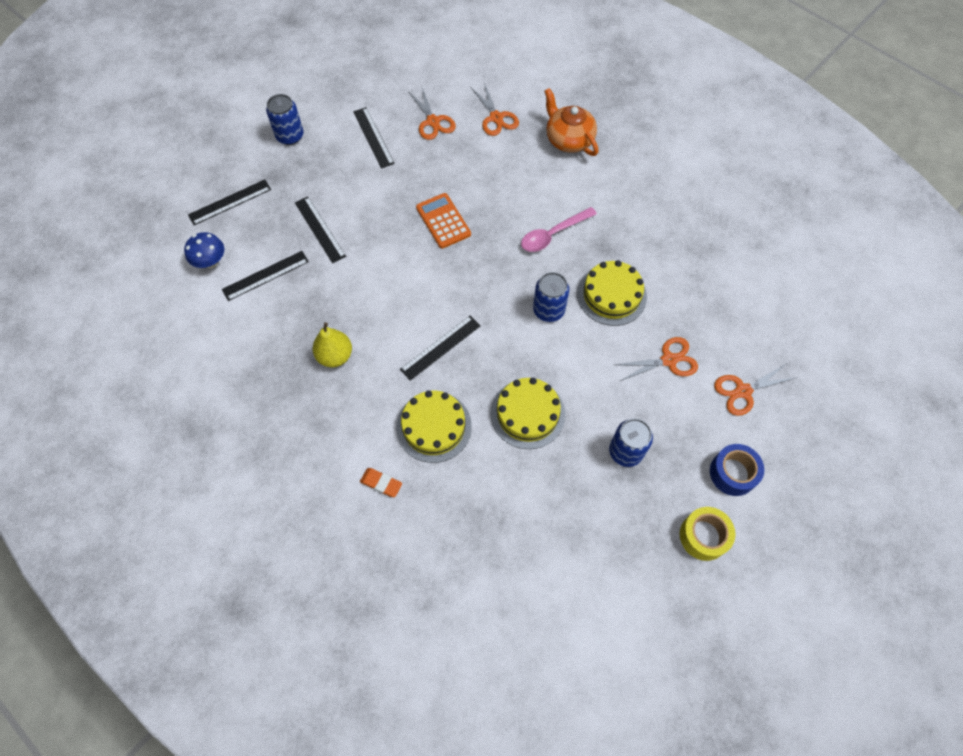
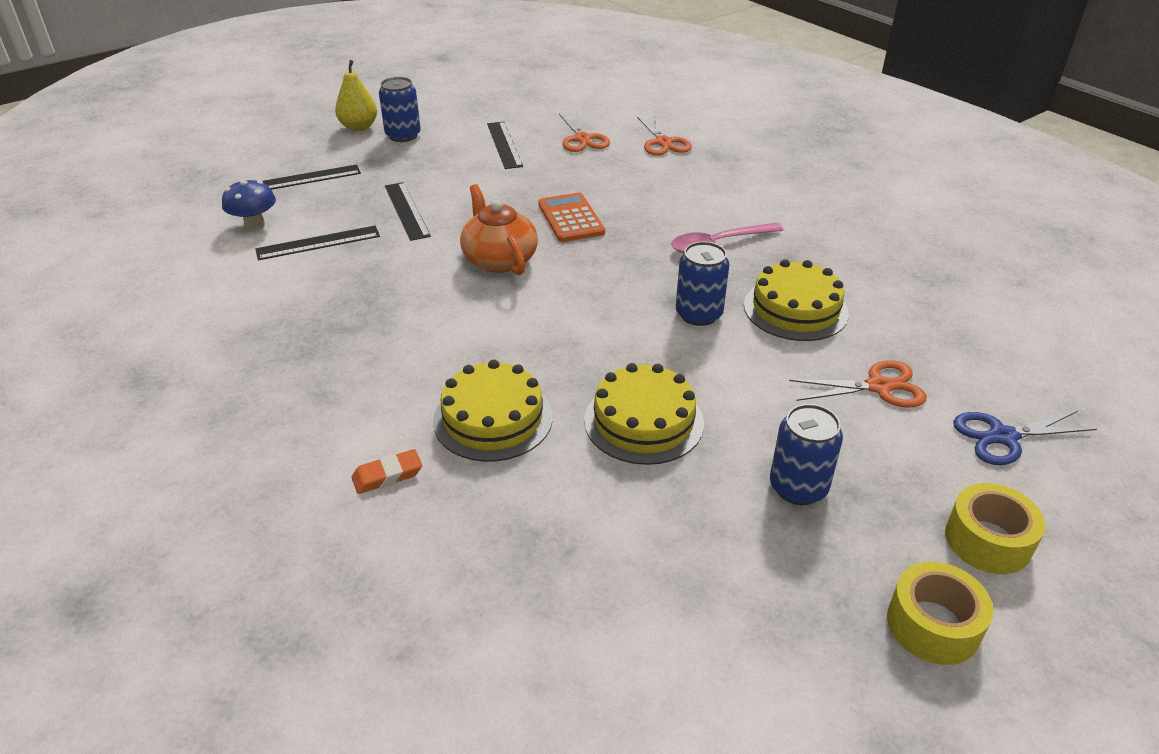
camera: 10 degrees right, 25 degrees down
yellow pear [313,322,352,367] -> yellow pear moved to [335,60,377,131]
orange eraser [360,468,402,497] -> orange eraser turned 60 degrees counterclockwise [351,449,422,494]
black ruler [400,316,480,381] -> none
orange teapot [544,88,598,156] -> orange teapot moved to [460,184,538,275]
blue tape [710,444,764,496] -> yellow tape [945,483,1045,574]
orange scissors [714,364,798,416] -> blue scissors [953,411,1097,465]

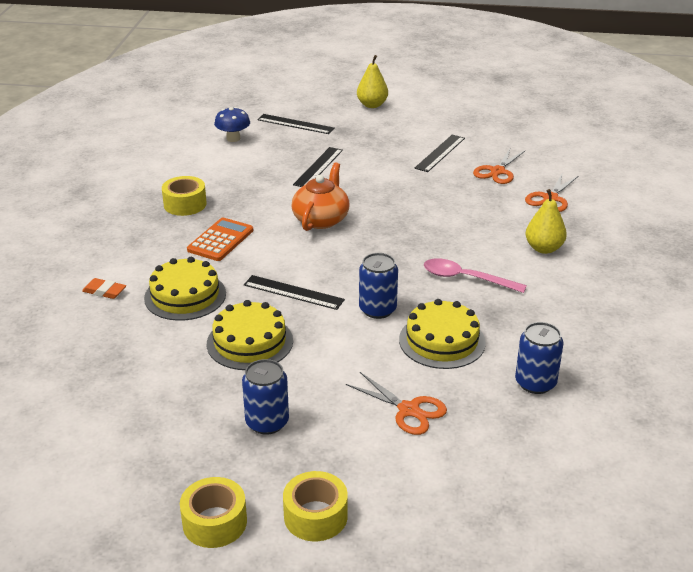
camera: 45 degrees right, 5 degrees down
black ruler [255,226,380,260] -> black ruler moved to [244,275,345,310]
blue can [379,77,421,142] -> blue can moved to [515,322,563,394]
orange calculator [538,193,605,242] -> orange calculator moved to [187,218,253,261]
blue scissors [953,411,1097,465] -> none
none -> yellow tape [162,176,207,216]
none -> yellow pear [526,189,567,254]

